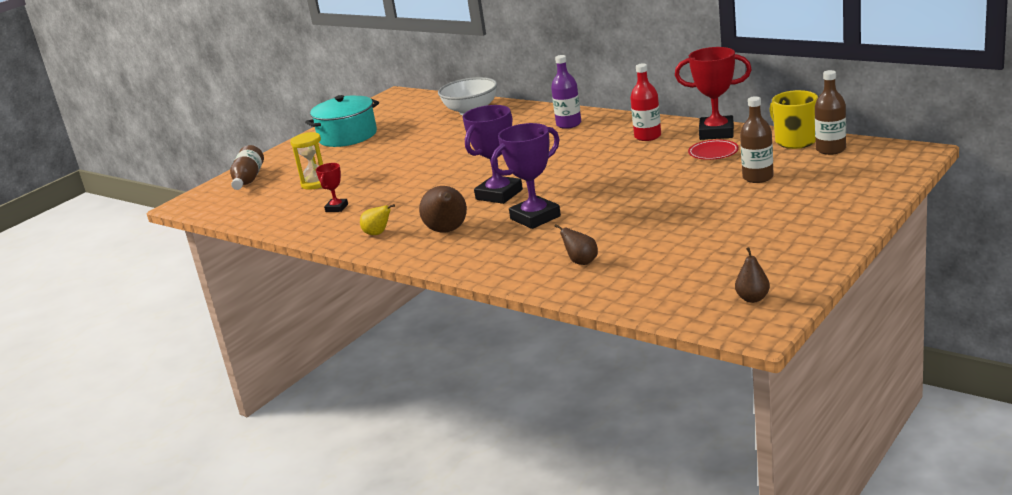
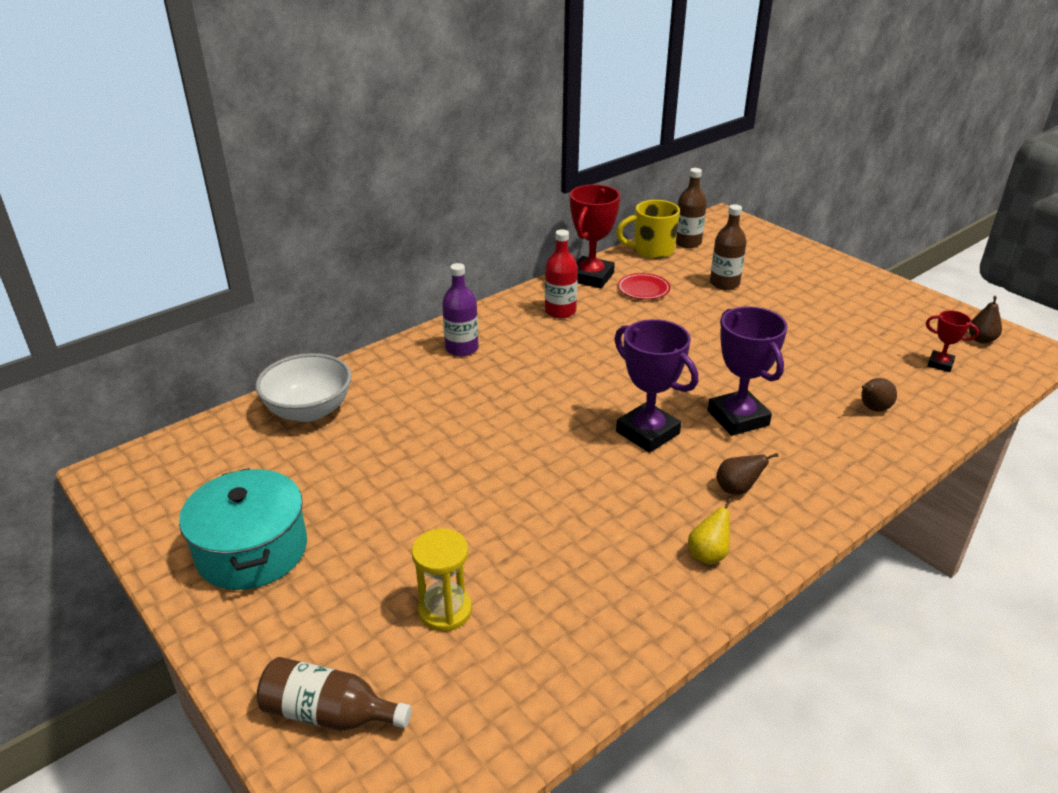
camera: 80 degrees left, 10 degrees up
red trophy [316,163,348,212] -> red trophy moved to [926,310,979,372]
brown pear [419,186,467,233] -> brown pear [716,453,778,495], size x0.59

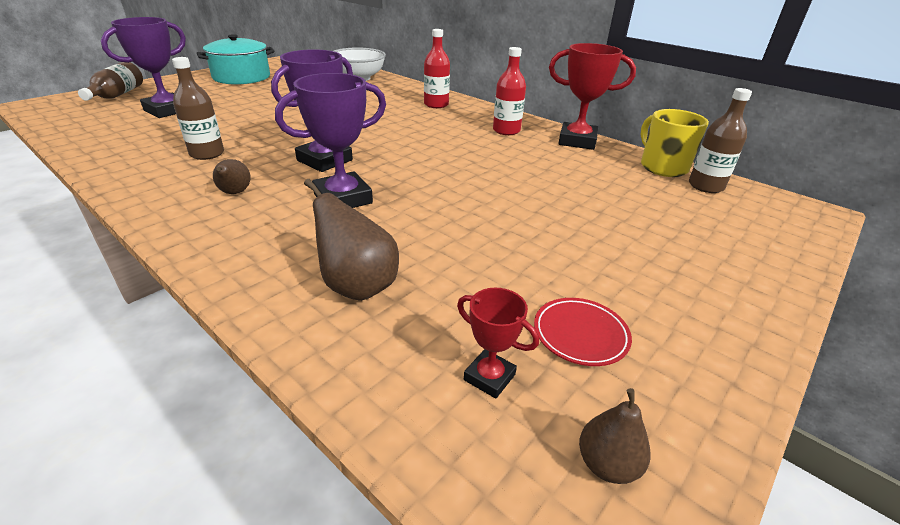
camera: 80 degrees right, 0 degrees up
yellow hourglass [412,528,472,631] -> purple trophy [101,17,186,118]
purple bottle [442,263,479,357] -> red bottle [424,29,450,108]
red plate [618,273,670,300] -> red plate moved to [534,298,632,366]
yellow pear [688,498,732,565] -> none
brown bottle [710,204,747,290] -> brown bottle moved to [172,57,224,160]
brown pear [861,378,897,412] -> brown pear [304,179,399,301], size x1.69
red trophy [926,310,979,372] -> red trophy turned 75 degrees counterclockwise [457,288,539,399]

